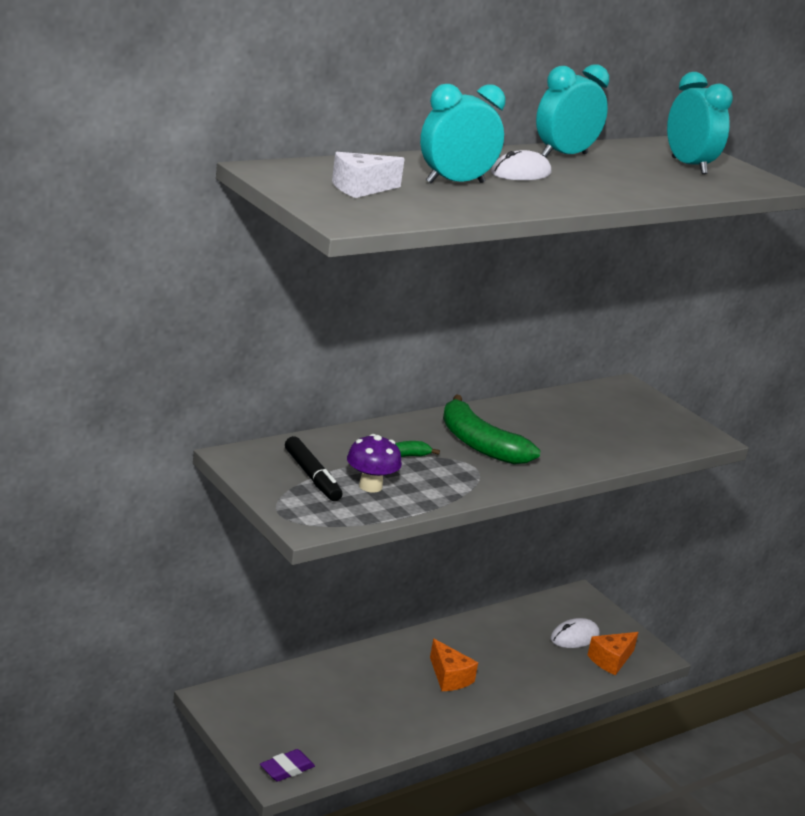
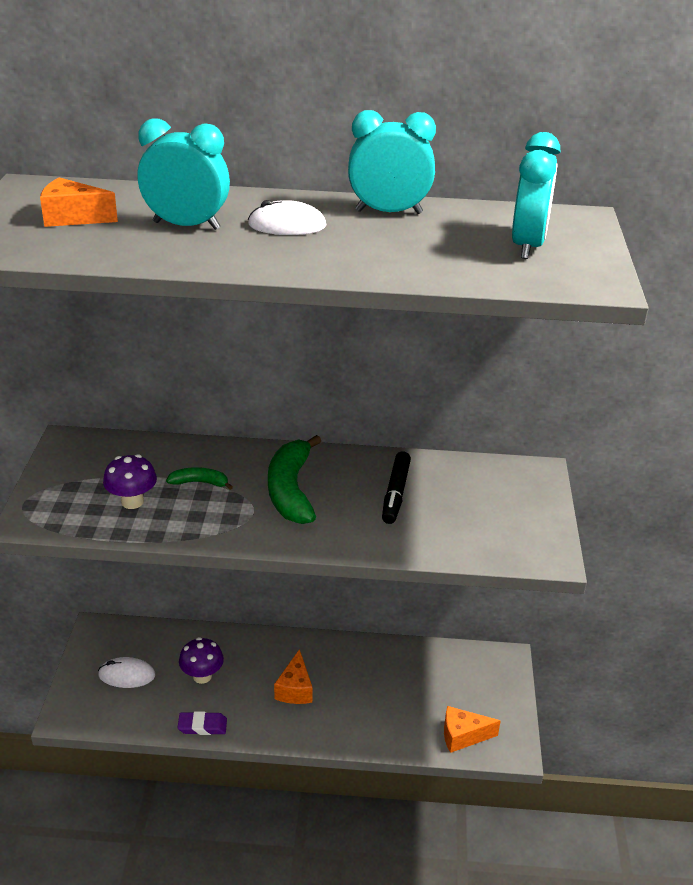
camera: 40 degrees right, 10 degrees up
purple eraser [260,749,315,782] -> purple eraser moved to [177,711,227,735]
black marker [285,436,343,501] -> black marker moved to [382,451,411,524]
white cheese [332,152,405,198] -> orange cheese [40,177,118,227]
white mouse [551,618,599,648] -> white mouse moved to [98,657,155,688]
none -> purple mushroom [179,637,224,684]

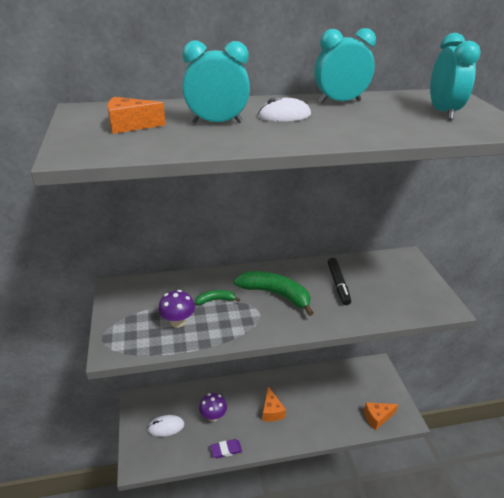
camera: 15 degrees left, 0 degrees up
green banana [268,435,321,524] -> green banana turned 135 degrees clockwise [234,271,314,316]

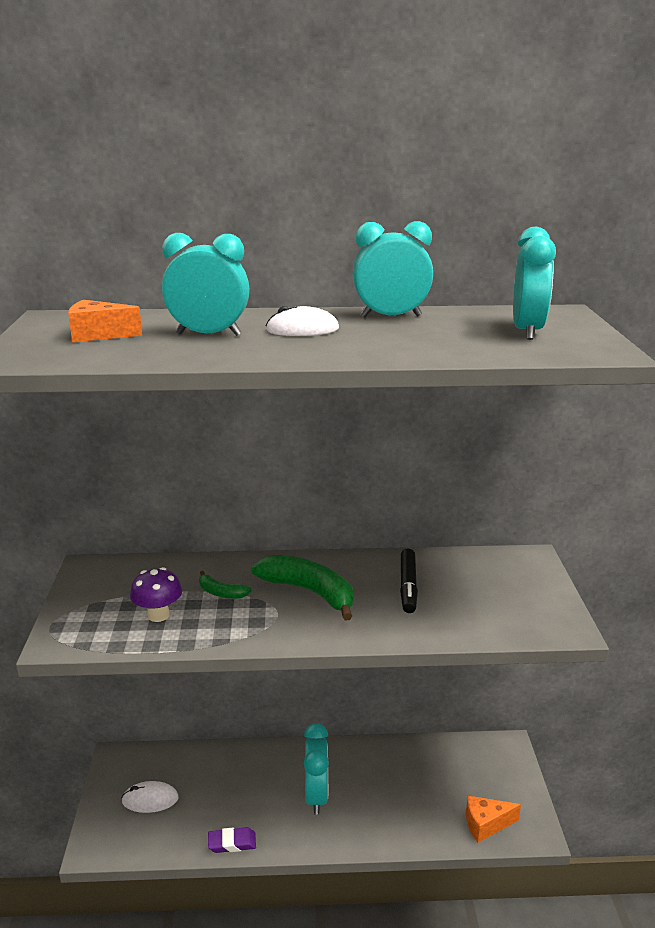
camera: 10 degrees right, 10 degrees down
green banana [196,290,240,305] -> green banana turned 150 degrees counterclockwise [199,571,252,599]
purple mushroom [199,393,227,422] -> none
orange cheese [262,386,286,422] -> turquoise clock [304,723,329,815]

